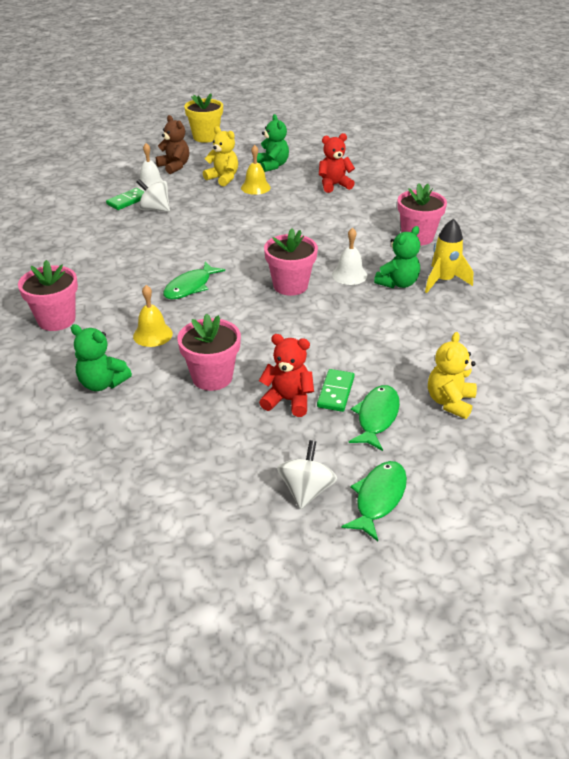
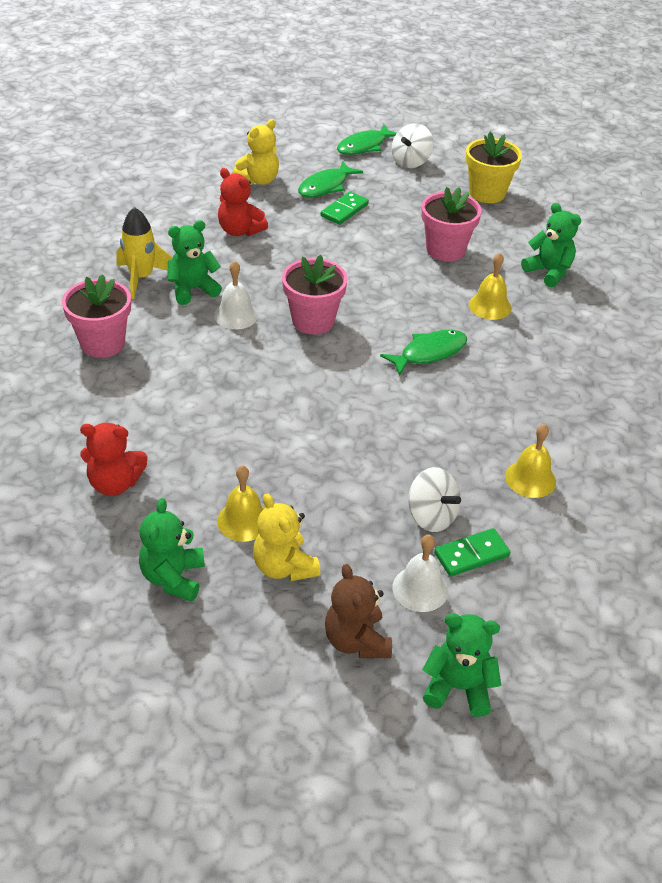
camera: 160 degrees left, 5 degrees up
pink flower pot [18,260,78,331] -> none
yellow flower pot [184,93,223,143] -> yellow flower pot moved to [466,132,522,203]
red teddy bear [259,334,314,417] -> red teddy bear moved to [218,168,268,236]
none -> green teddy bear [422,613,501,717]
none -> yellow bell [505,424,556,498]

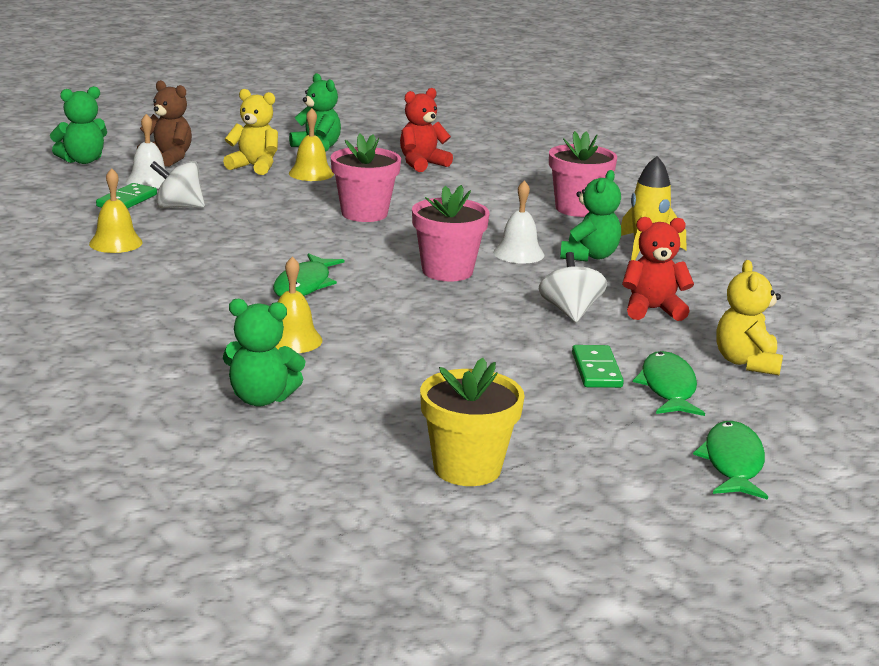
camera: 140 degrees right, 20 degrees down
white spinning top [392,123,433,168] -> white spinning top moved to [539,252,607,322]
pink flower pot [421,187,482,262] -> pink flower pot moved to [331,134,401,222]

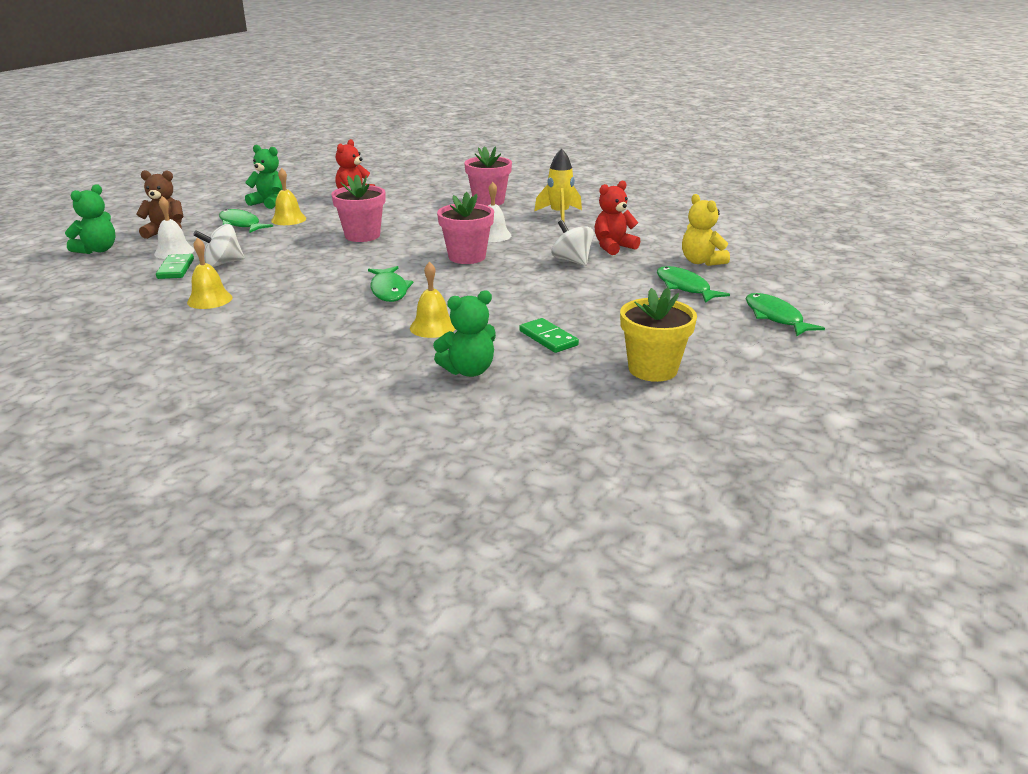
camera: 30 degrees left, 5 degrees up
yellow teddy bear [223,89,278,175] -> green fish [219,209,273,233]
green teddy bear [560,170,621,262] -> none
green domino [572,345,624,388] -> green domino moved to [519,318,579,353]

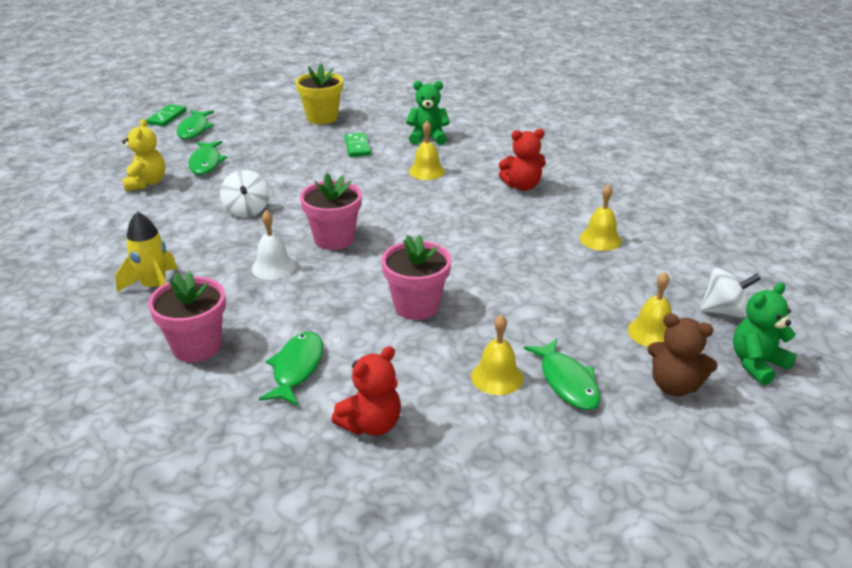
camera: 155 degrees left, 5 degrees up
white bell [154,196,194,259] -> yellow bell [628,272,672,347]
green domino [156,254,194,279] -> green domino moved to [147,104,186,126]
white spinning top [193,224,245,267] -> white spinning top moved to [700,268,761,318]
green teddy bear [245,145,283,209] -> none
green fish [368,266,414,302] -> green fish moved to [259,331,323,406]
red teddy bear [595,181,640,255] -> red teddy bear moved to [499,129,546,191]

